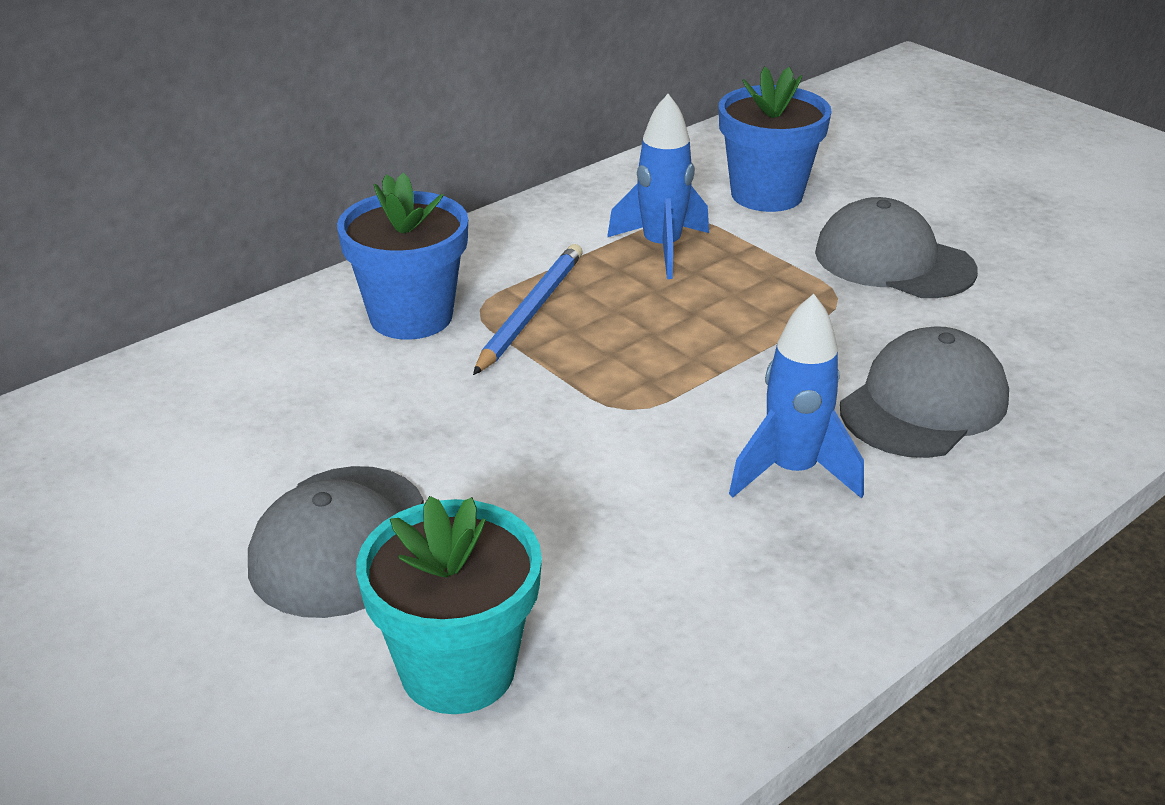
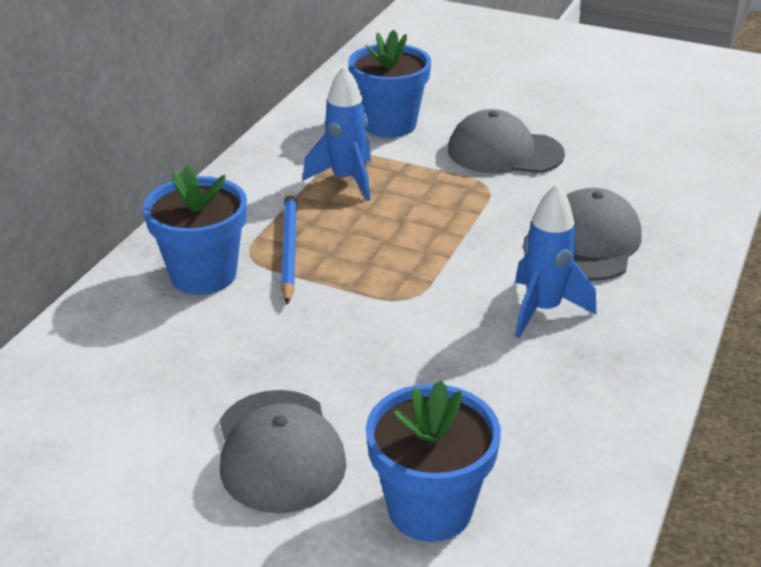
camera: 25 degrees left, 0 degrees up
turquoise flower pot [356,496,542,714] -> blue flower pot [366,380,501,542]

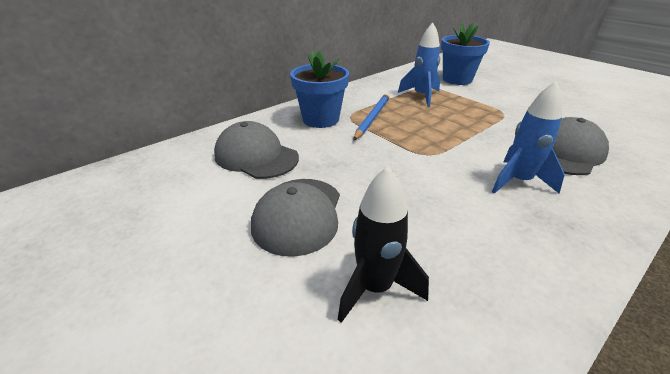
camera: 25 degrees right, 0 degrees up
blue flower pot [366,380,501,542] -> black rocket [338,166,429,323]
grey cap [448,109,565,173] -> grey cap moved to [214,121,299,179]

